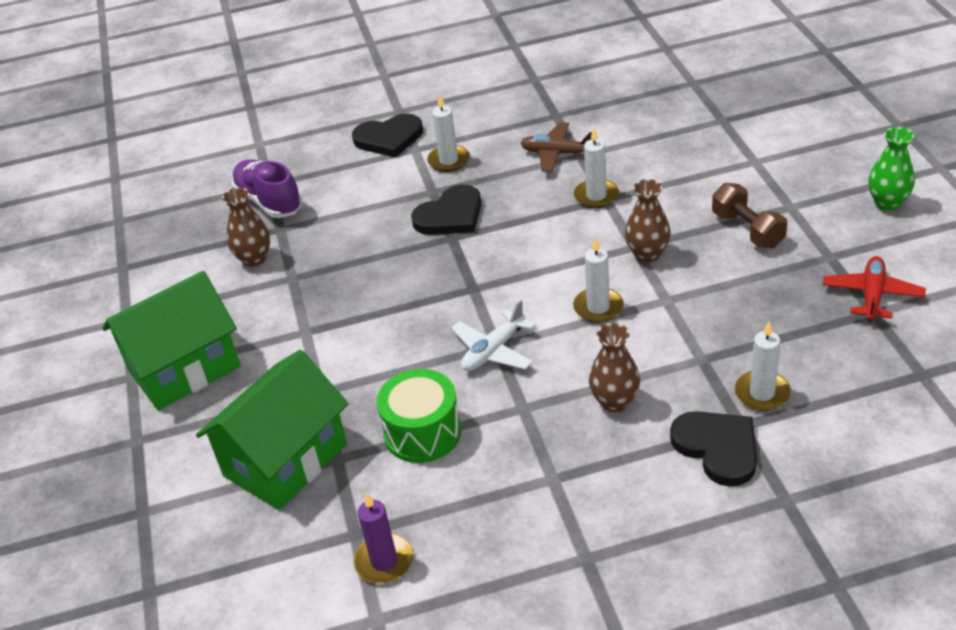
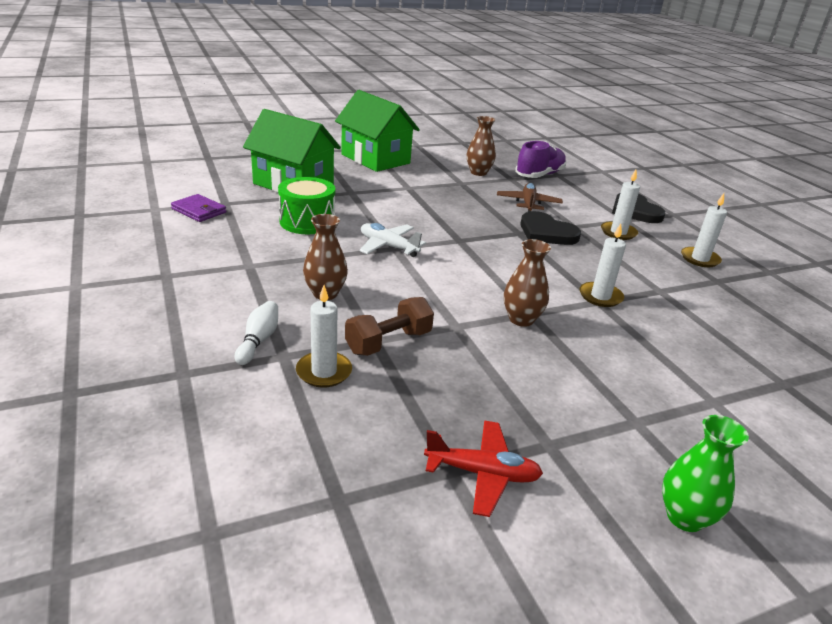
camera: 75 degrees right, 10 degrees down
purple candle [353,493,413,583] -> purple wallet [171,194,226,222]
brown plane [521,122,592,172] -> brown plane moved to [497,183,563,212]
white candle [573,237,623,323] -> white candle moved to [681,193,727,267]
black heart [670,411,757,487] -> white bowling pin [235,301,278,365]
brown dumbbell [712,183,787,248] -> brown dumbbell moved to [345,297,434,356]

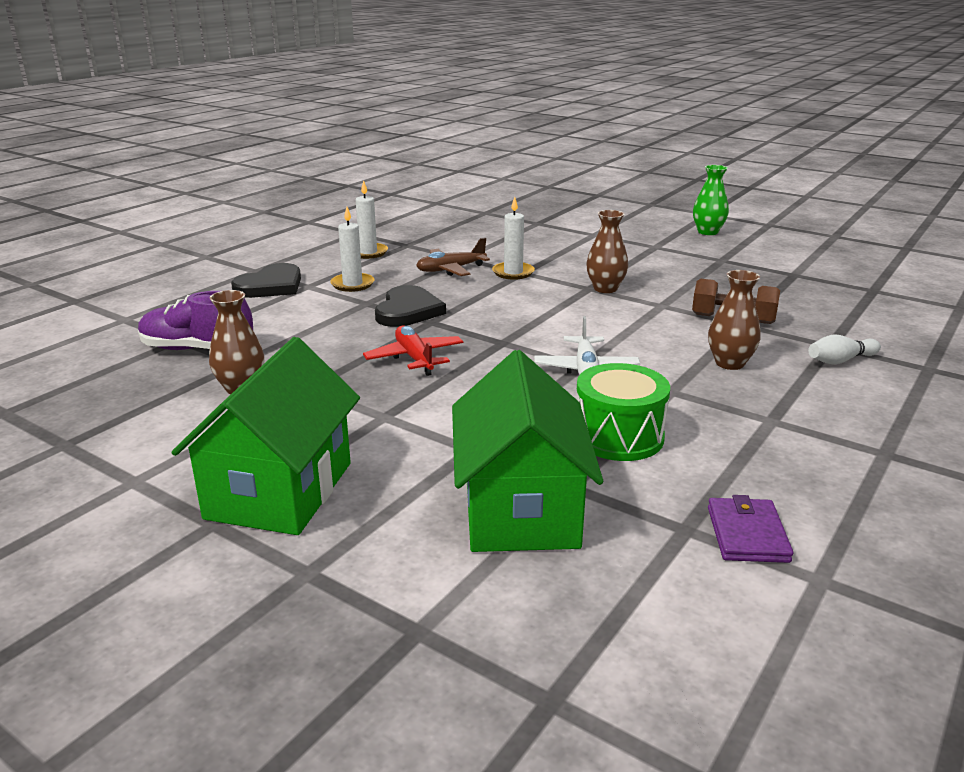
camera: 120 degrees left, 5 degrees down
white candle [296,285,352,388] -> none
red plane [424,420,543,517] -> red plane moved to [363,325,464,376]
brown plane [497,183,563,212] -> brown plane moved to [416,238,490,276]

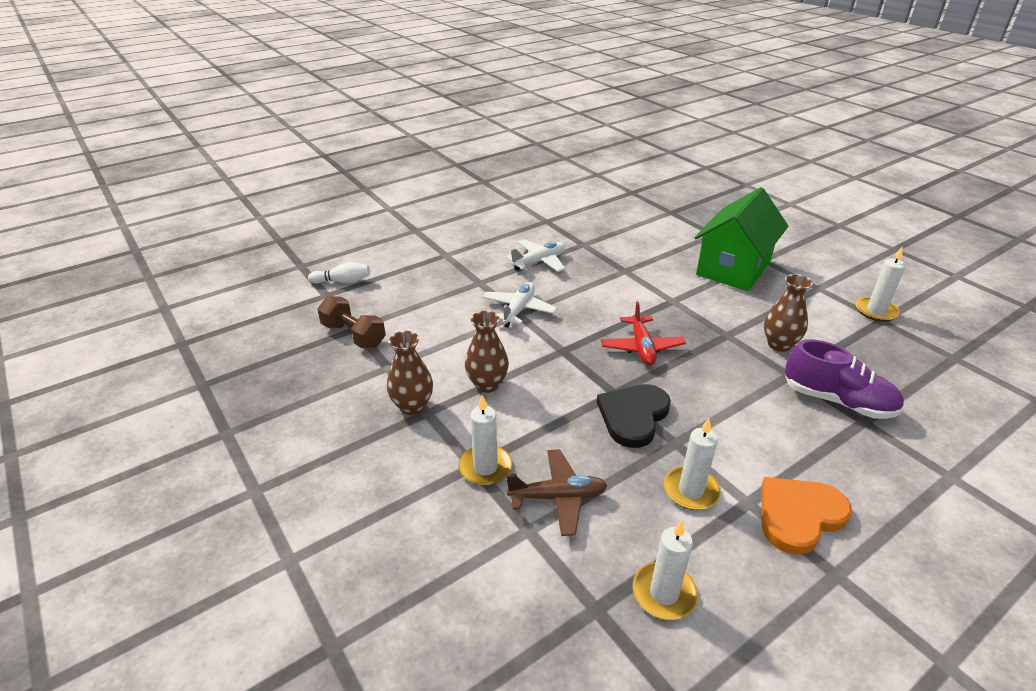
camera: 160 degrees left, 10 degrees up
black heart [231,263,301,298] -> orange heart [761,477,852,555]
green house [452,350,603,552] -> none
green drum [577,363,670,461] -> white plane [506,239,565,272]
green vase [693,165,729,235] -> none
brown vase [708,270,761,370] -> brown vase moved to [465,311,509,393]
purple wallet [708,495,793,563] -> none
none -> white candle [856,246,906,322]

